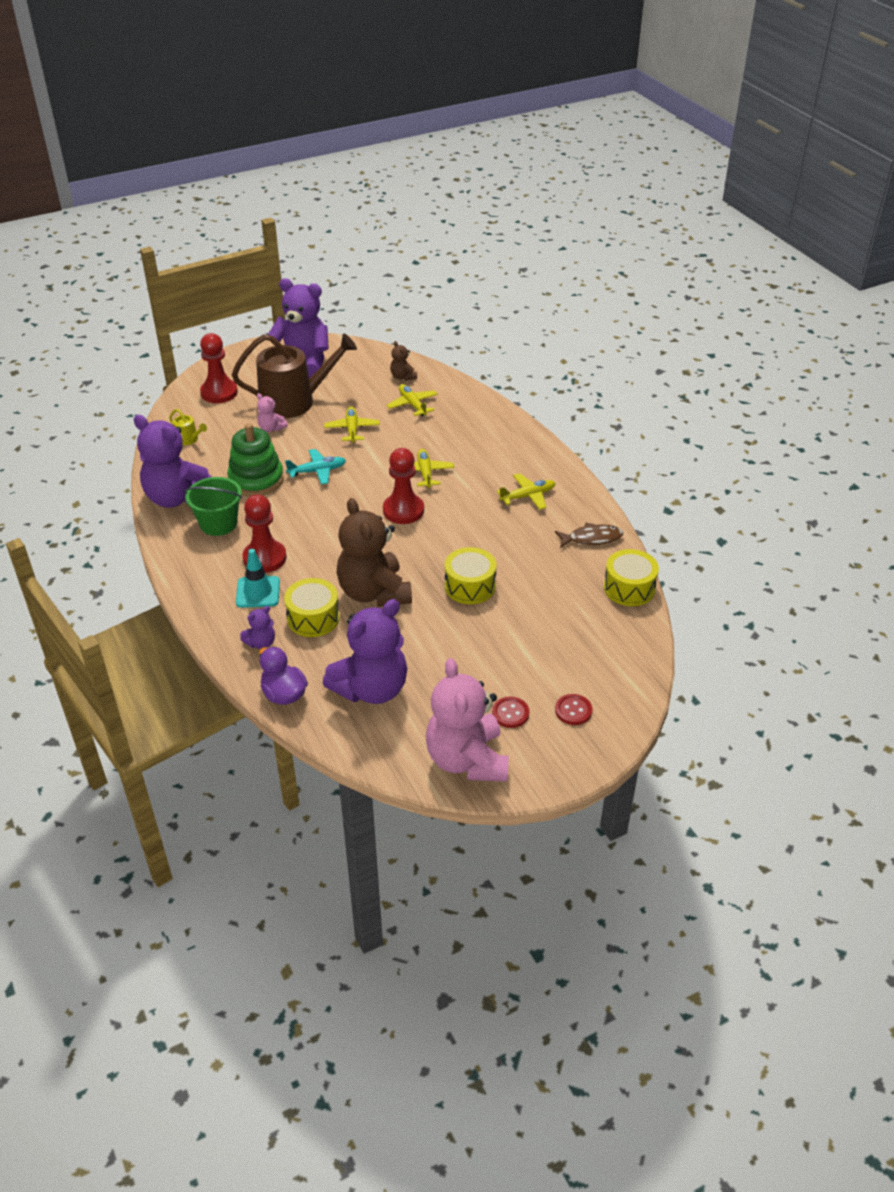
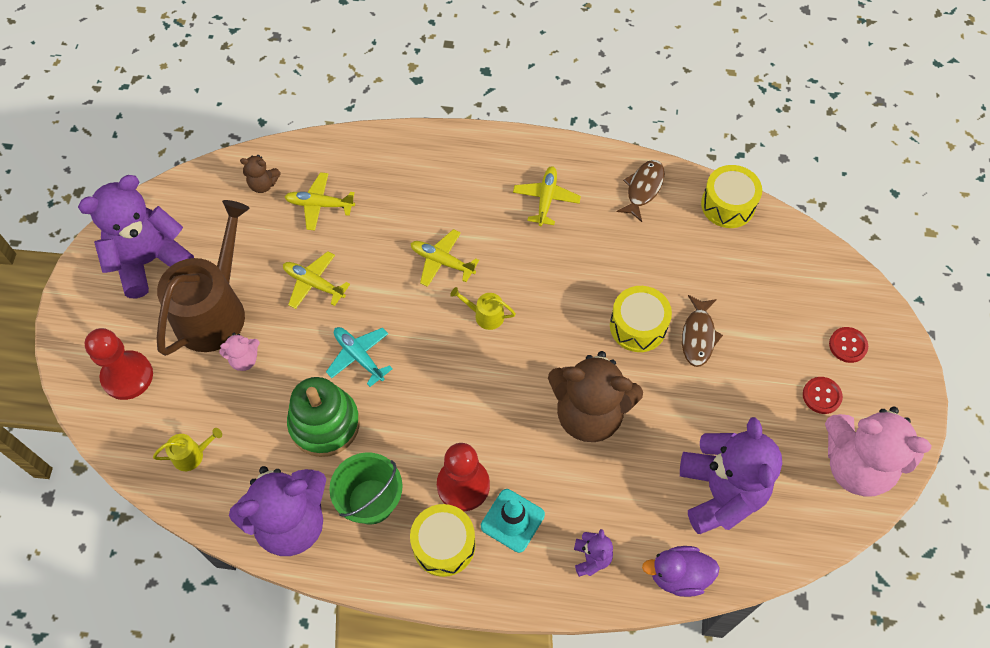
camera: 55 degrees left, 20 degrees up
yellow drum [284,578,340,637] -> yellow drum moved to [410,504,476,577]
turquoise plane [285,449,346,485] -> turquoise plane turned 60 degrees counterclockwise [326,327,393,387]
red pawn [383,448,424,524] -> yellow watering can [450,287,516,330]
none -> brown fish [682,295,723,367]

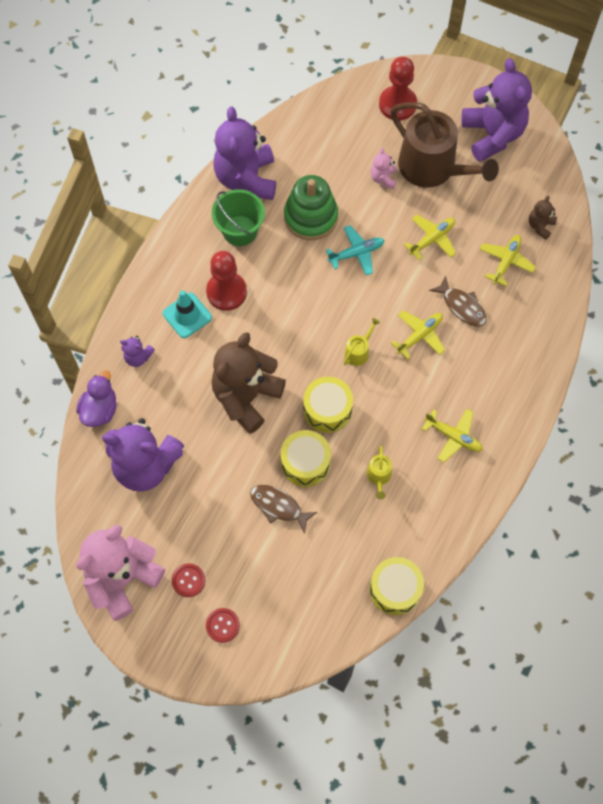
camera: 110 degrees right, 5 degrees up
yellow watering can [153,428,222,471] -> yellow watering can moved to [367,445,392,499]
yellow drum [410,504,476,577] -> yellow drum moved to [303,377,353,433]
brown fish [617,160,665,222] -> brown fish moved to [429,276,487,327]

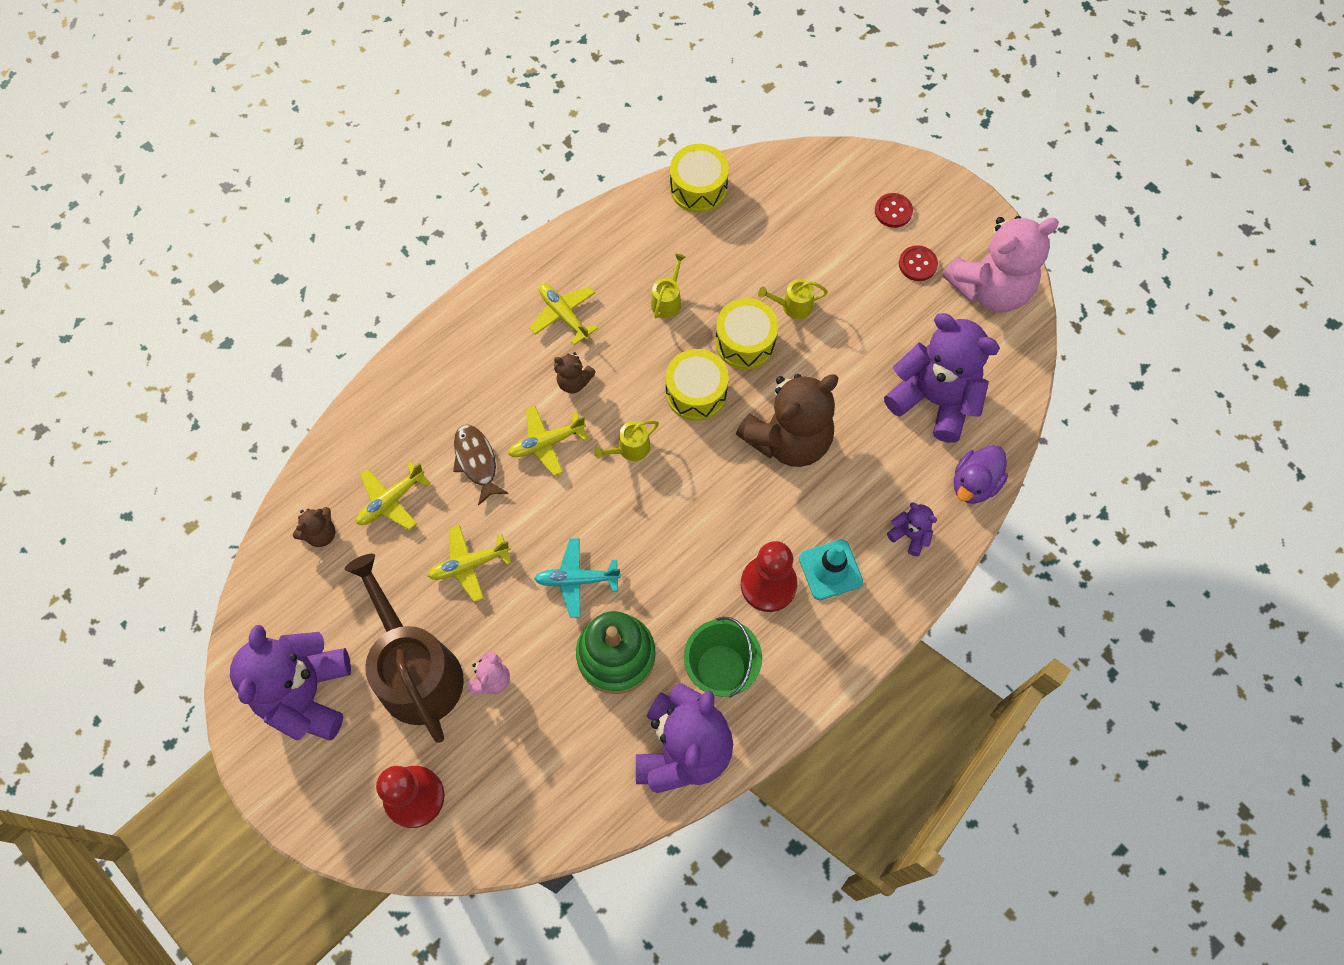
camera: 160 degrees left, 0 degrees up
brown fish [250,485,317,534] -> yellow watering can [758,279,828,319]
none -> brown teddy bear [554,352,596,393]

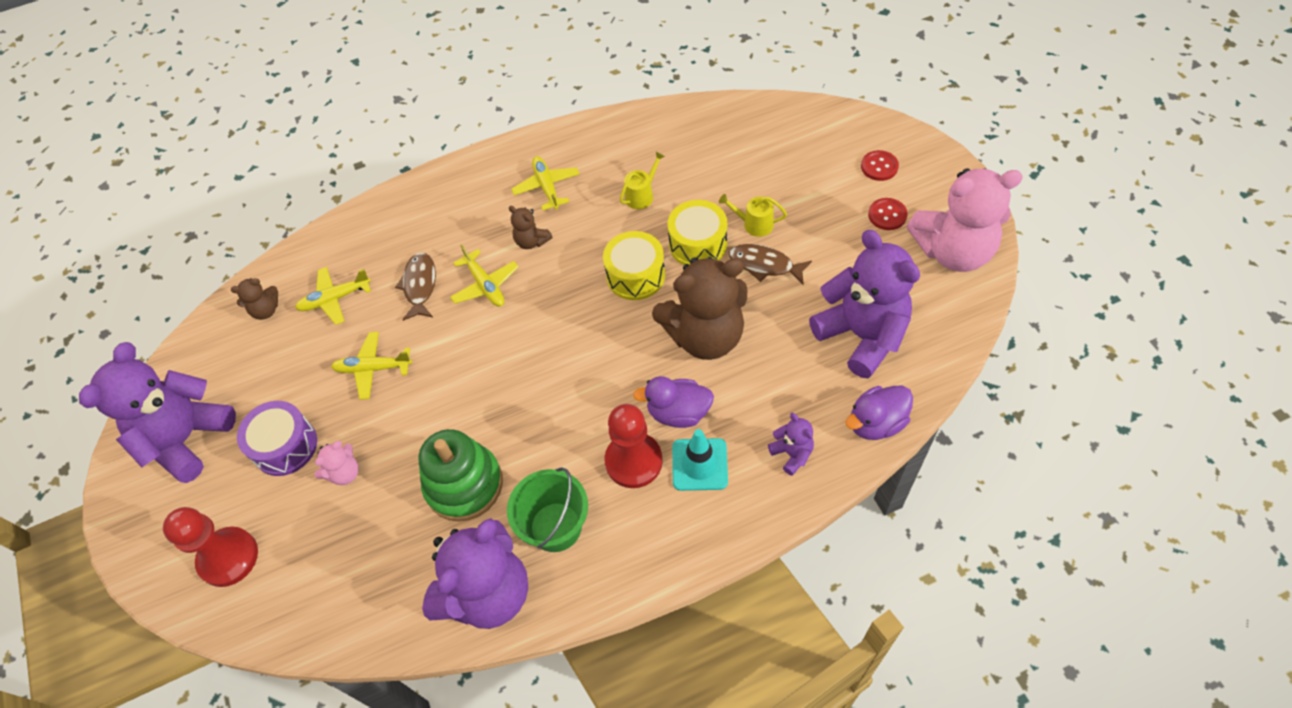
camera: 25 degrees right, 10 degrees down
brown watering can [345,554,464,743] -> purple drum [237,401,317,476]
yellow plane [508,406,588,476] -> yellow plane turned 120 degrees counterclockwise [450,244,518,307]
turquoise plane [534,538,621,618] -> none
yellow watering can [594,421,659,461] -> none
yellow drum [670,144,729,213] -> none
none -> purple duck [633,376,714,428]
none -> brown fish [729,244,812,285]

